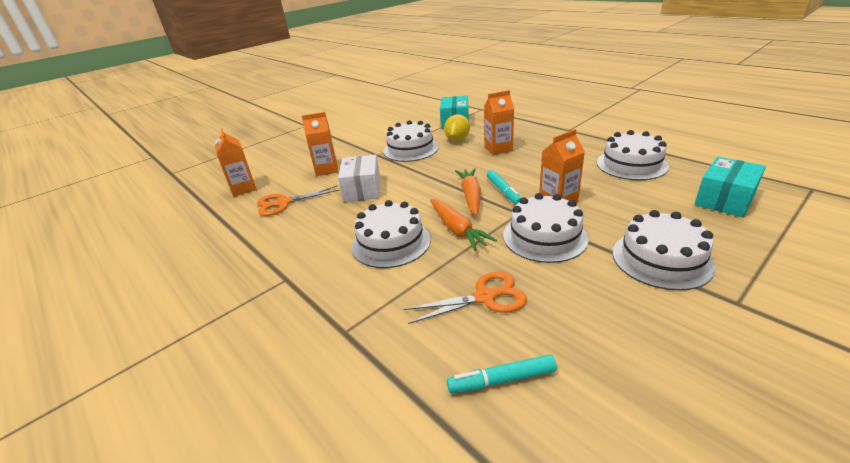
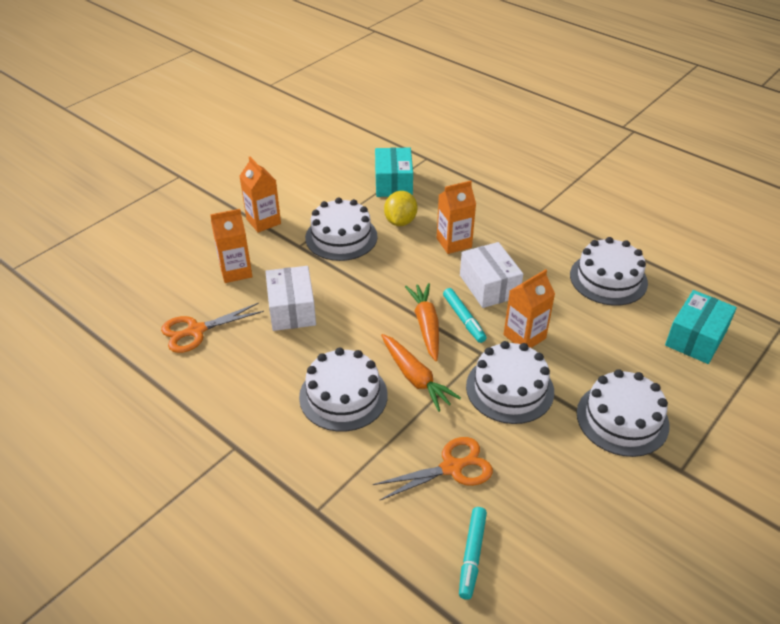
camera: 10 degrees left, 10 degrees up
orange carton [215,128,257,197] -> orange carton moved to [239,157,281,233]
turquoise marker [447,355,557,393] -> turquoise marker turned 60 degrees counterclockwise [459,507,487,600]
none -> white box [460,242,523,308]

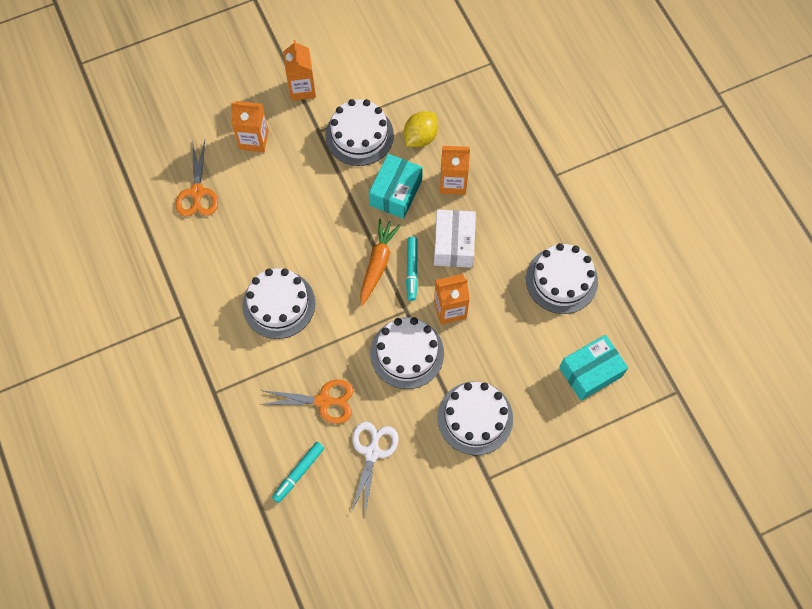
camera: 25 degrees right, 25 degrees up
orange scissors [161,303,264,353] -> orange scissors turned 90 degrees counterclockwise [175,140,218,216]
white box [265,266,316,331] -> none
turquoise box [375,147,413,197] -> turquoise box moved to [369,154,423,219]
orange carrot [381,334,461,412] -> none
none -> white scissors [350,422,399,515]

